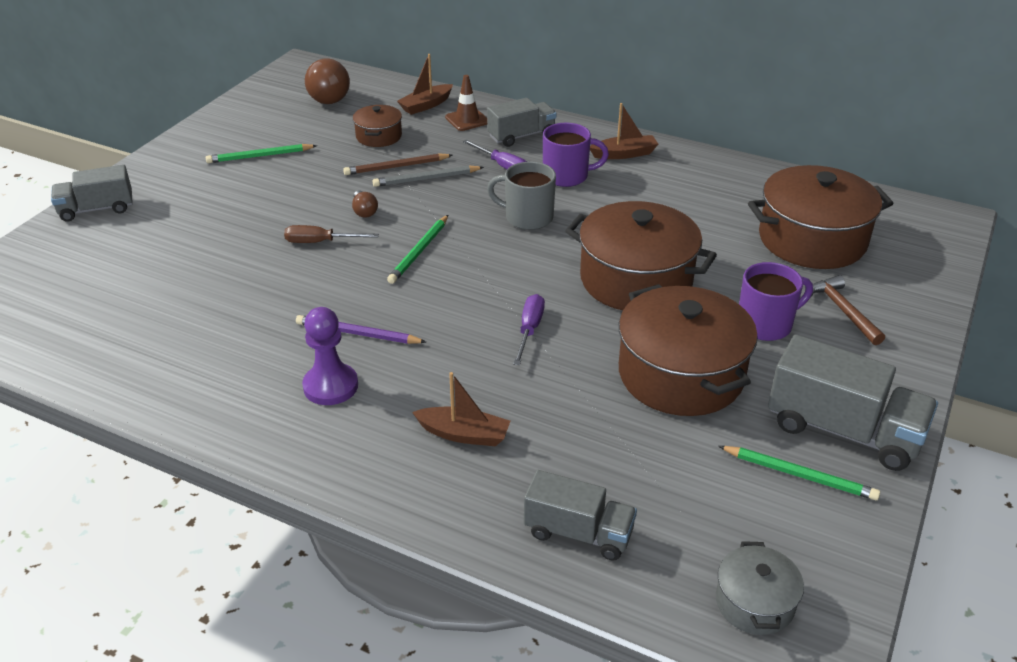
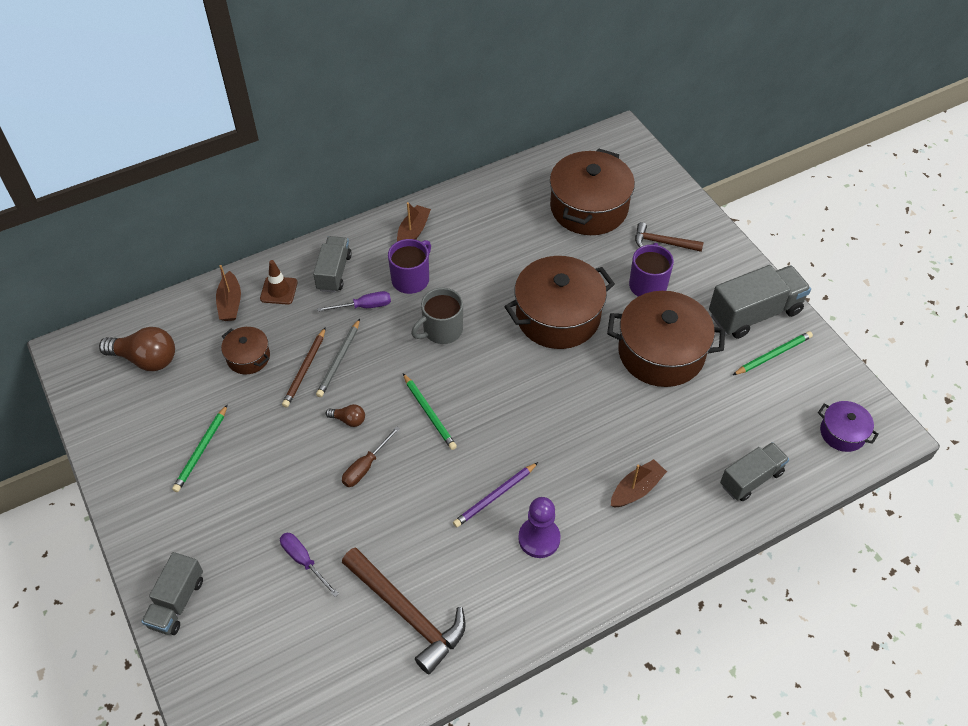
camera: 55 degrees left, 15 degrees up
purple screwdriver [513,294,545,365] -> purple screwdriver moved to [280,533,339,597]
grey pot [716,541,804,635] -> purple pot [818,401,879,452]
none -> brown hammer [342,547,466,674]

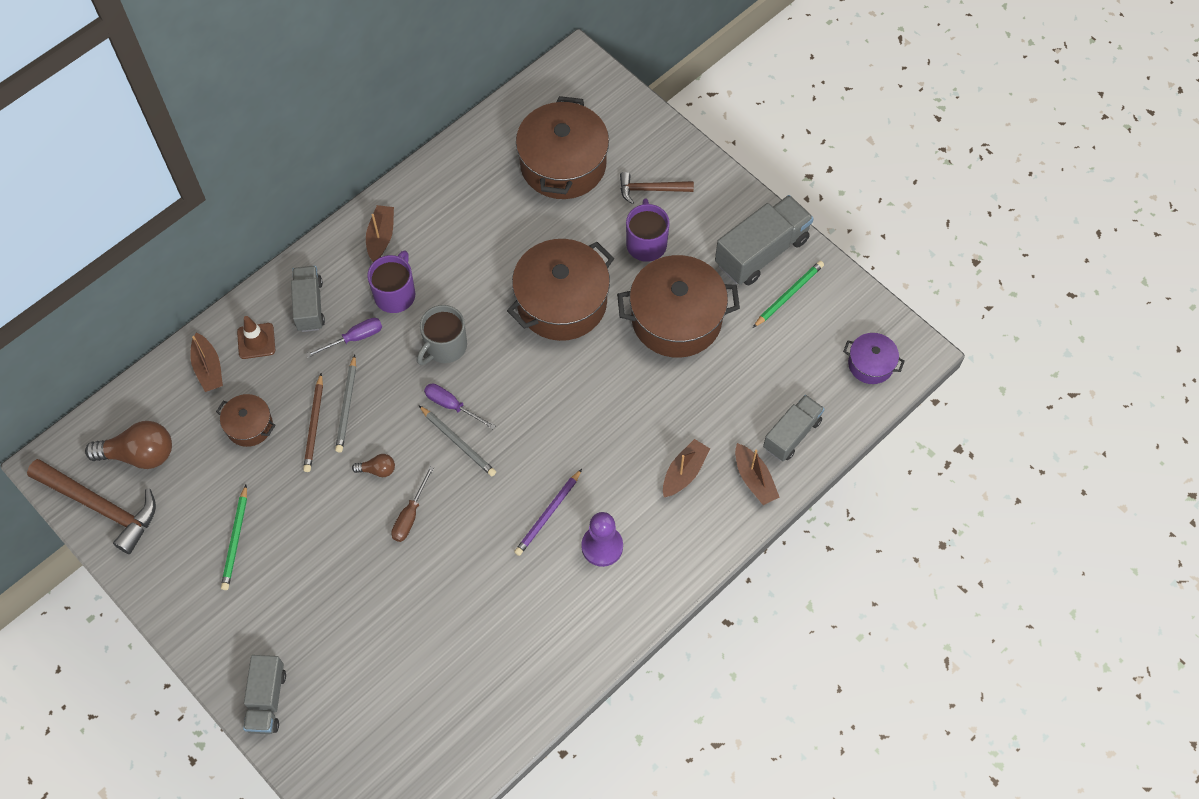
camera: 15 degrees left, 10 degrees up
purple screwdriver [280,533,339,597] -> purple screwdriver moved to [424,384,496,429]
brown hammer [342,547,466,674] -> brown hammer moved to [27,459,156,554]
green pencil [403,373,457,450] -> grey pencil [418,405,496,476]
none -> brown boat [735,443,780,505]

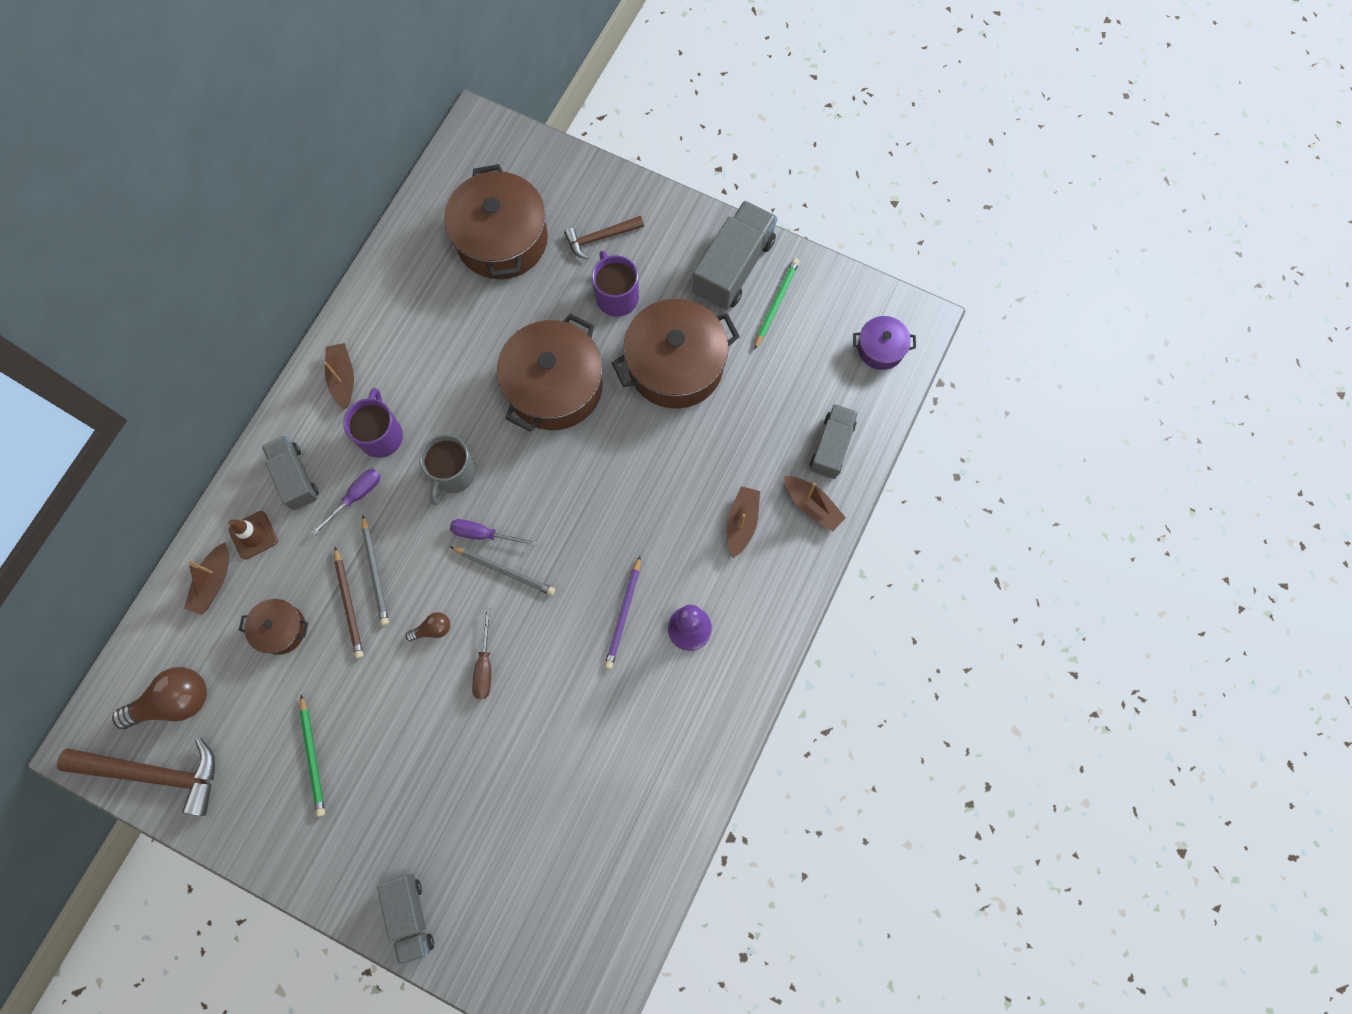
camera: 20 degrees left, 10 degrees up
brown boat [190,333,223,392] -> brown boat turned 60 degrees clockwise [184,542,229,615]

